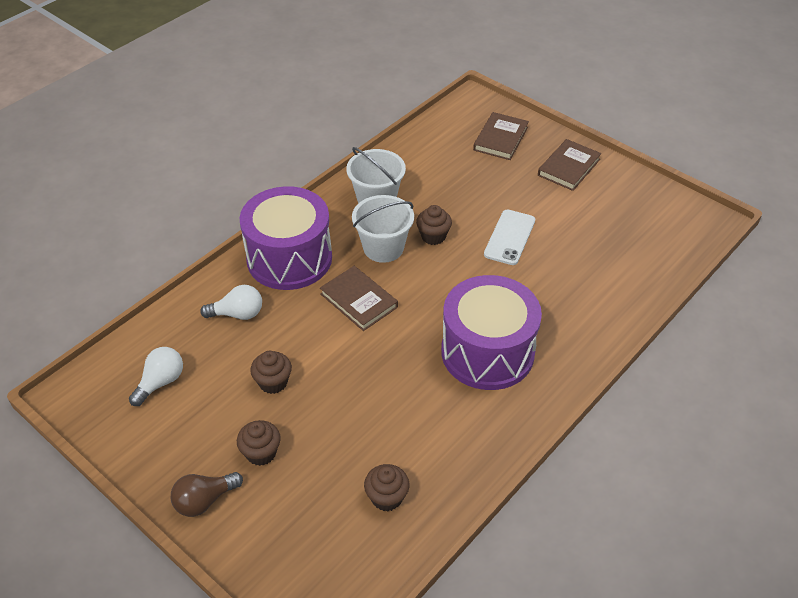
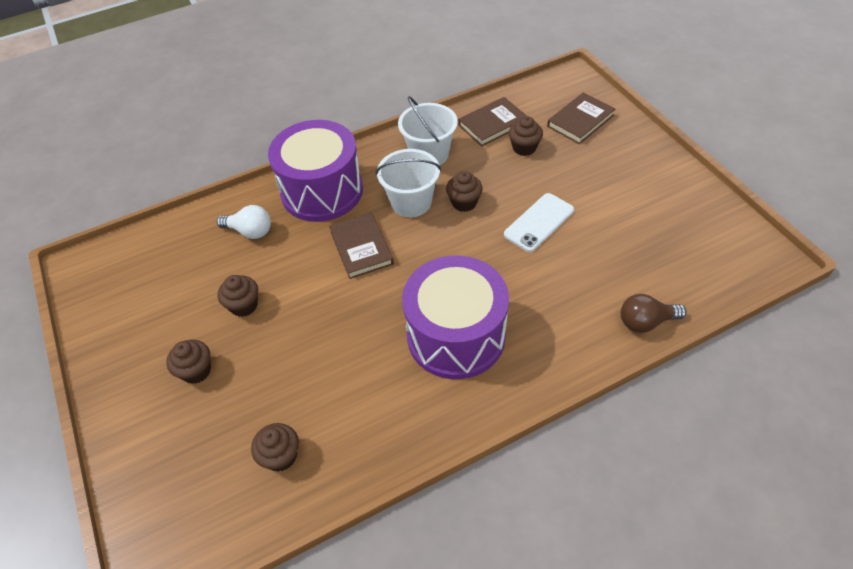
camera: 25 degrees right, 5 degrees up
white light bulb [129,347,183,406] -> none
brown light bulb [171,472,243,517] -> brown light bulb moved to [621,294,686,333]
brown book [538,139,601,191] -> brown book moved to [458,97,527,147]
none -> brown cupcake [509,116,543,156]

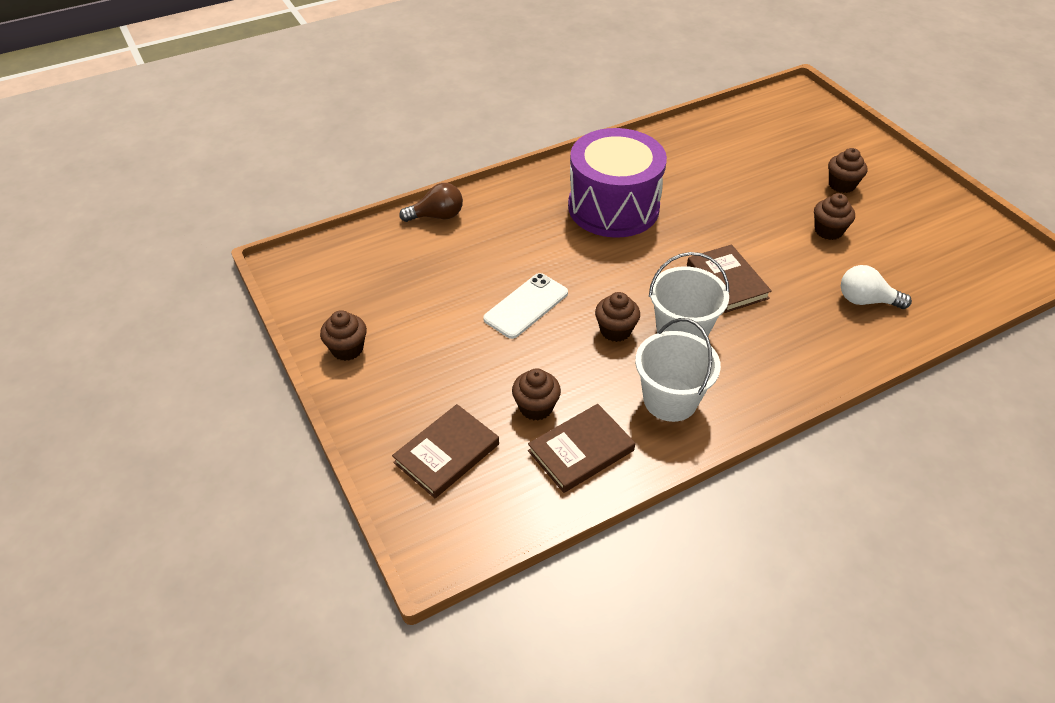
camera: 175 degrees right, 5 degrees down
brown cupcake [251,423,299,472] -> brown cupcake moved to [320,310,367,361]
purple drum [268,120,363,222] -> none

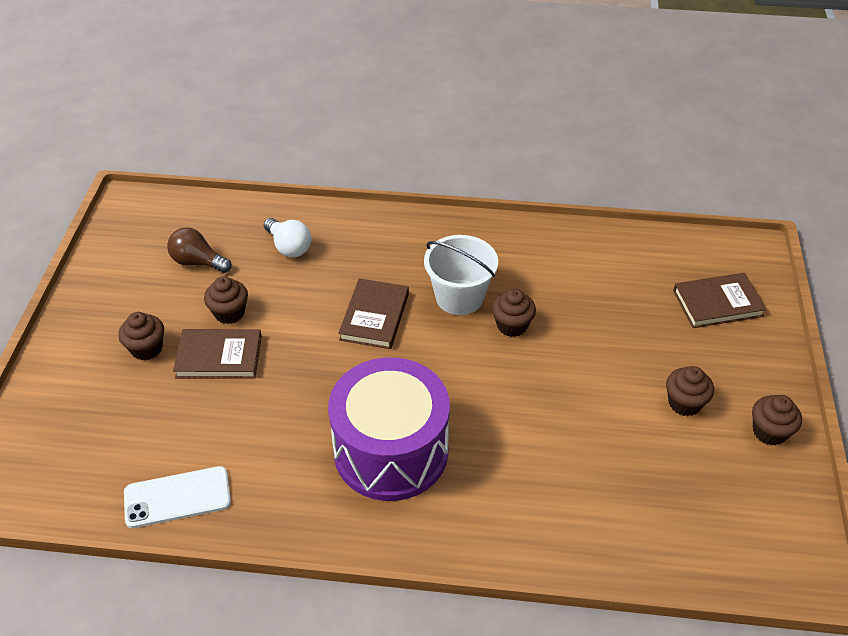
camera: 145 degrees left, 0 degrees up
brown light bulb [399,183,463,222] -> brown light bulb moved to [167,227,232,273]
white phone [483,273,568,339] -> white phone moved to [124,466,231,528]
brown cupcake [512,368,561,421] -> brown cupcake moved to [666,366,714,416]
brown book [528,404,635,493] -> brown book moved to [173,329,262,379]
white bucket [635,318,721,422] -> none

